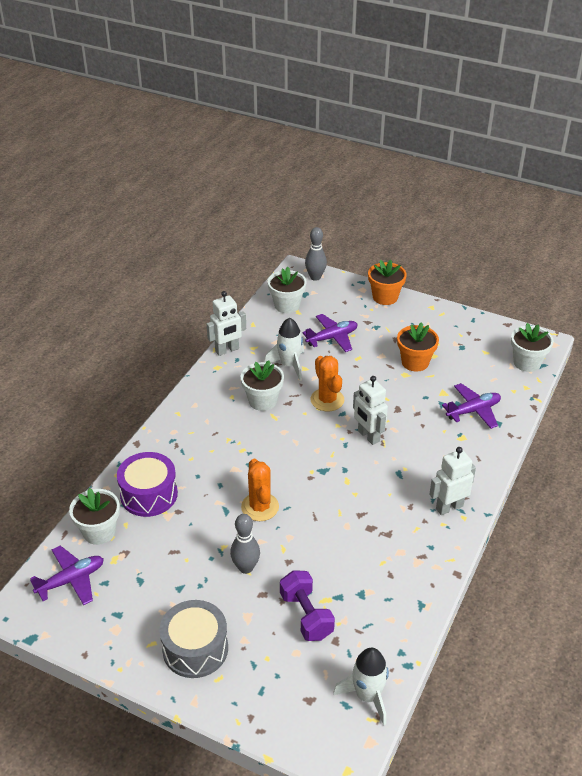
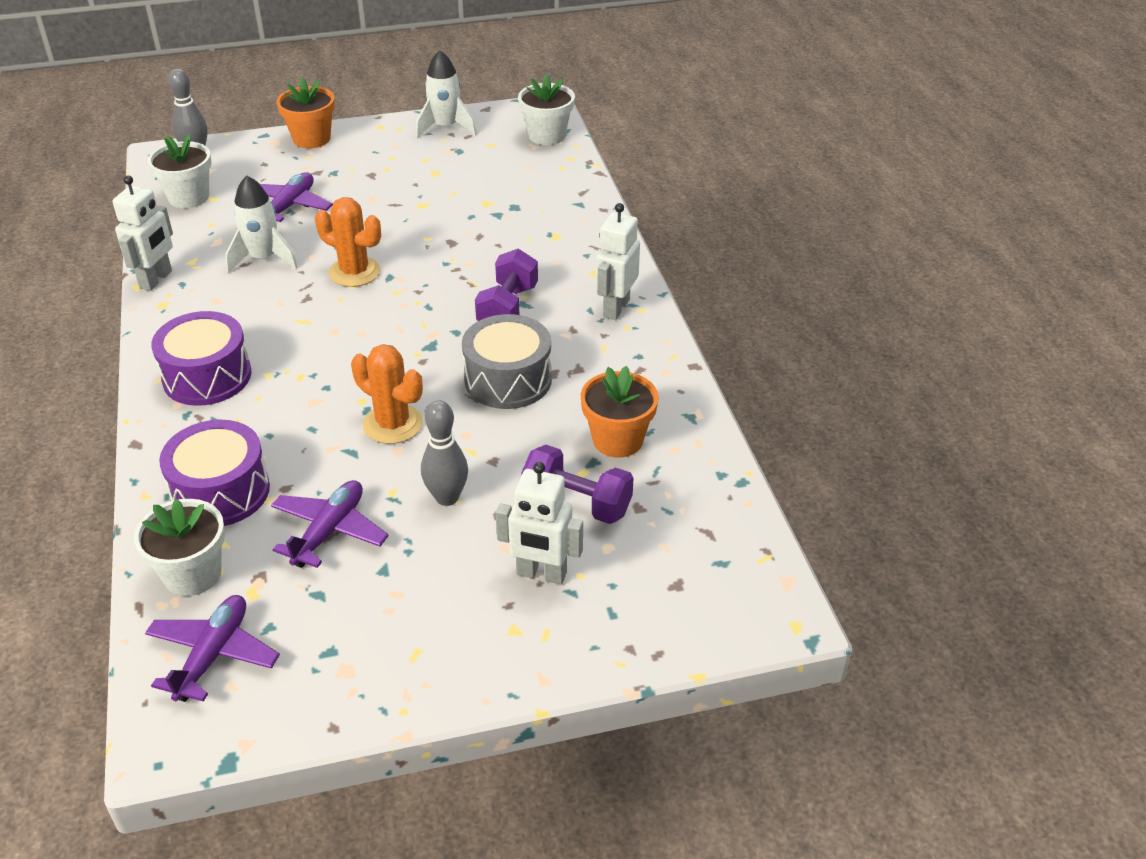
camera: 40 degrees left, 0 degrees up
grey drum [159,600,228,678] -> grey drum moved to [462,314,552,409]
white flower pot [241,361,284,411] -> none
white rocket [333,648,389,725] -> white rocket moved to [416,50,477,138]
white robot [353,376,388,445] -> white robot moved to [496,462,583,584]
orange flower pot [397,322,439,372] -> orange flower pot moved to [581,366,659,458]
purple plane [442,383,501,429] -> purple plane moved to [271,480,389,568]
none -> purple drum [151,311,252,406]
none -> purple dumbbell [475,249,538,321]

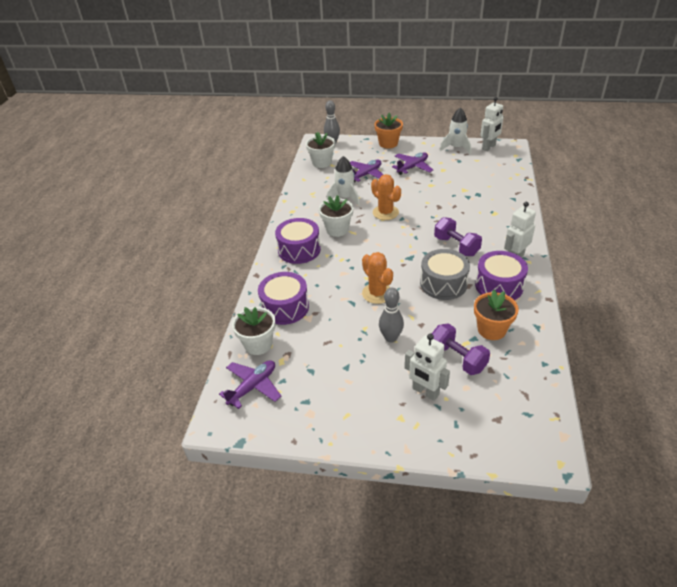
camera: 25 degrees right, 0 degrees up
white robot [113,175,173,291] -> white robot moved to [480,97,504,151]
purple plane [271,480,389,568] -> purple plane moved to [392,152,433,175]
purple dumbbell [475,249,538,321] -> purple dumbbell turned 75 degrees counterclockwise [434,217,482,256]
white flower pot [518,74,575,145] -> white flower pot moved to [319,195,353,237]
none -> purple drum [475,251,528,300]

